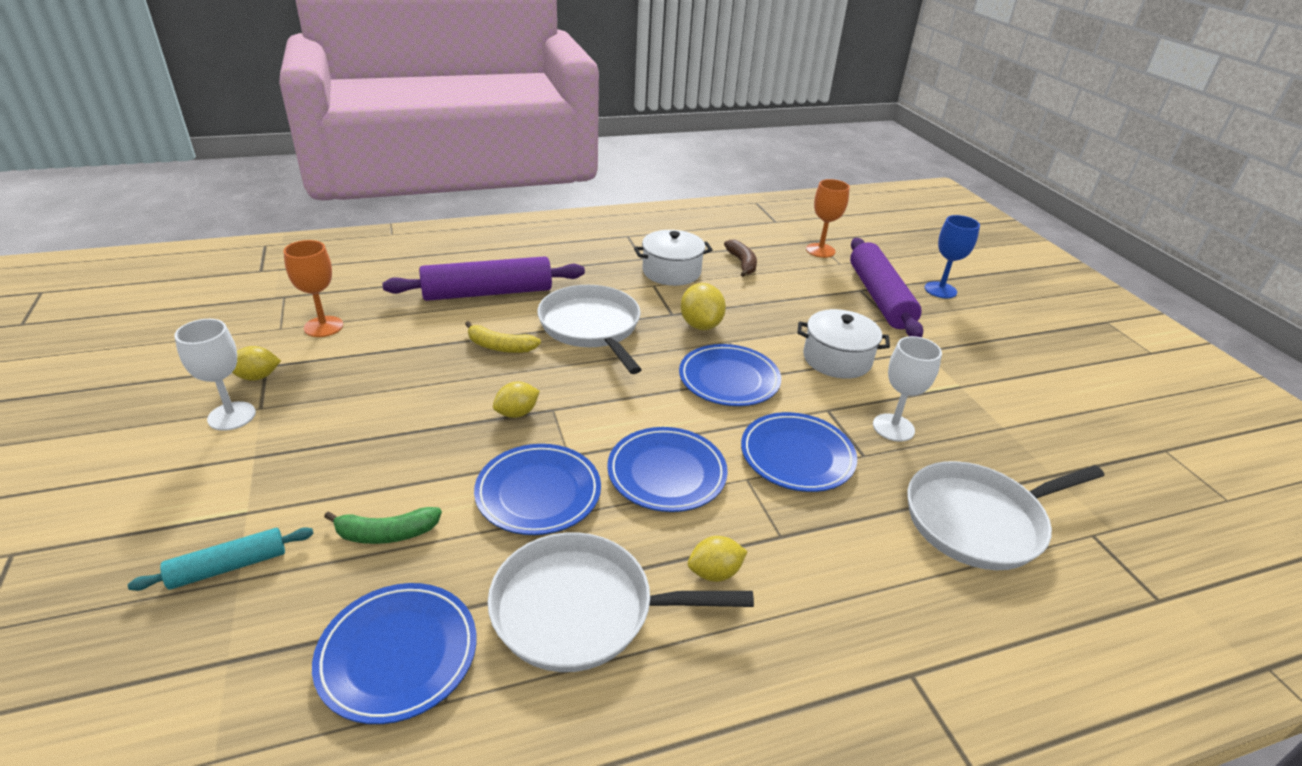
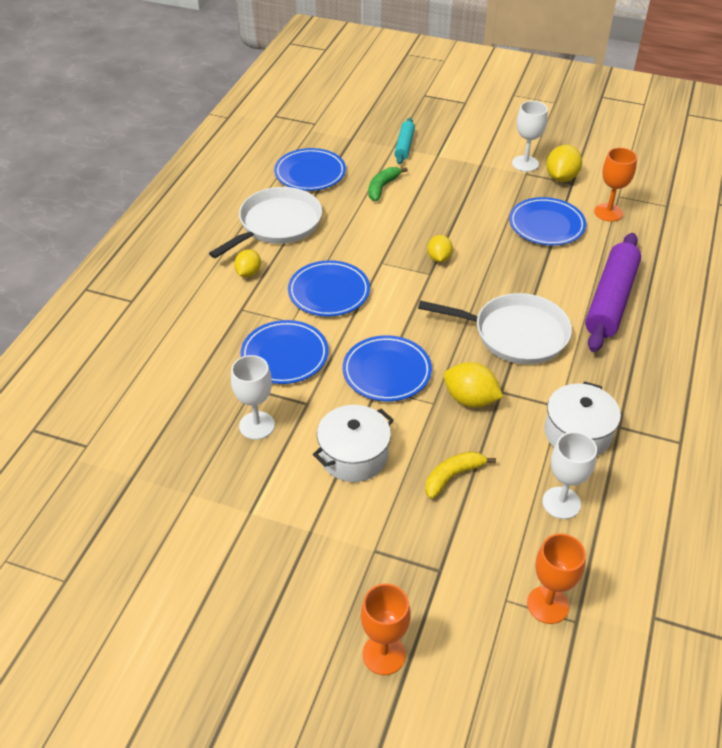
camera: 130 degrees right, 10 degrees up
yellow lemon [232,346,281,381] -> yellow lemon [546,145,582,182], size x1.50
yellow banana [465,321,541,353] -> yellow banana moved to [426,451,496,499]
blue plate [474,444,601,535] -> blue plate moved to [509,197,586,246]
brown banana [724,239,757,277] -> white goblet [542,432,597,519]
purple rolling pin [850,238,923,337] -> none
white pan [907,461,1105,570] -> none
blue goblet [925,215,980,299] -> orange goblet [361,584,411,675]

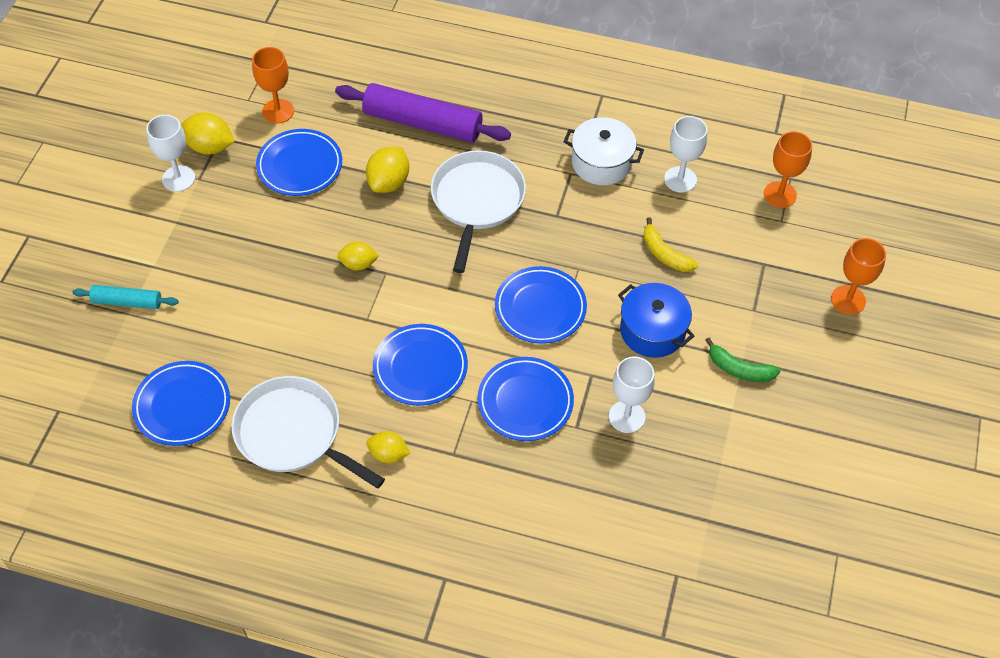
camera: 95 degrees left, 10 degrees up
white pot [313,405,394,482] -> blue pot [618,283,694,358]
green banana [369,167,408,201] -> green banana moved to [705,338,781,382]
yellow lemon [444,362,503,408] -> yellow lemon moved to [366,147,409,193]

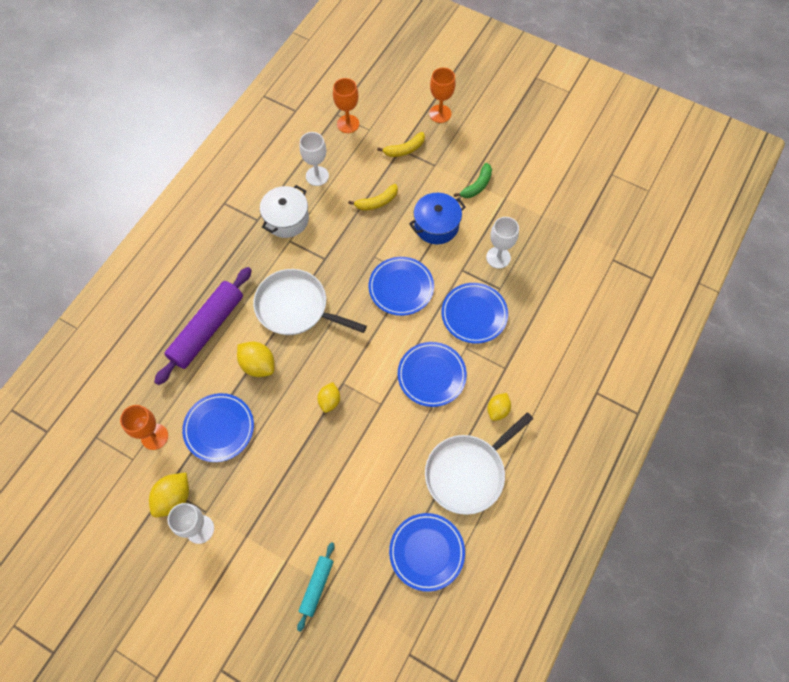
camera: 75 degrees left, 10 degrees up
none -> yellow banana [377,132,425,157]

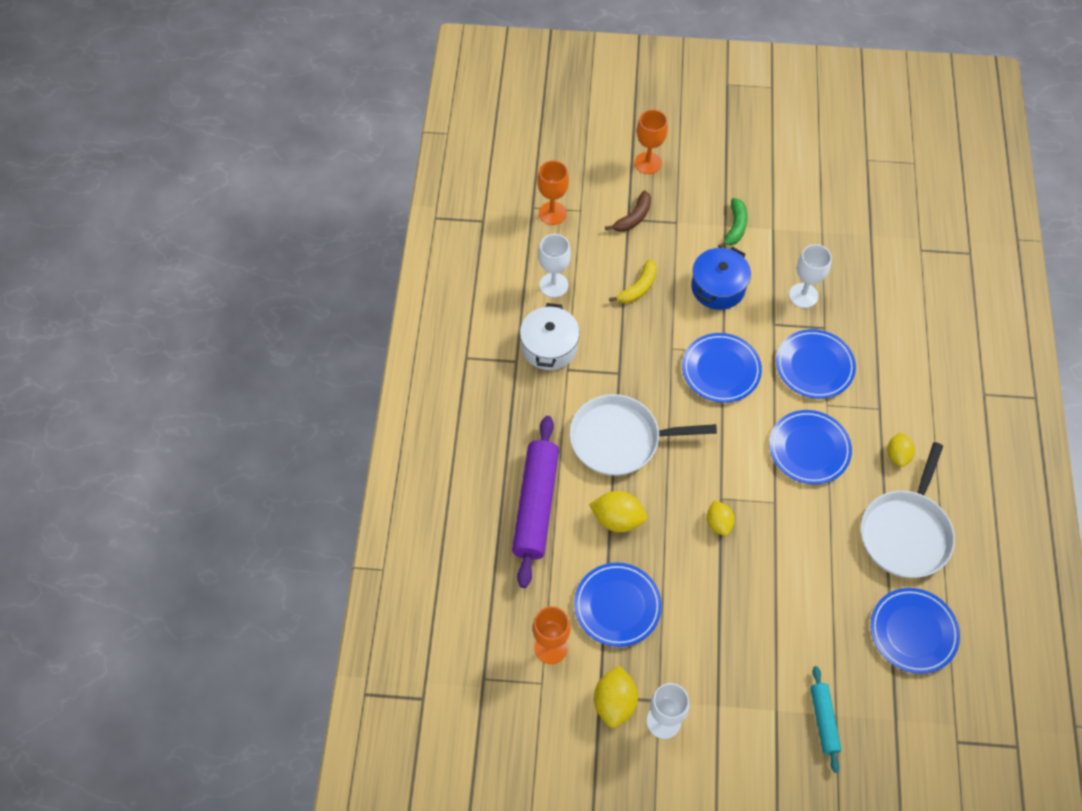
camera: 25 degrees left, 5 degrees down
yellow banana [377,132,425,157] -> brown banana [605,190,651,232]

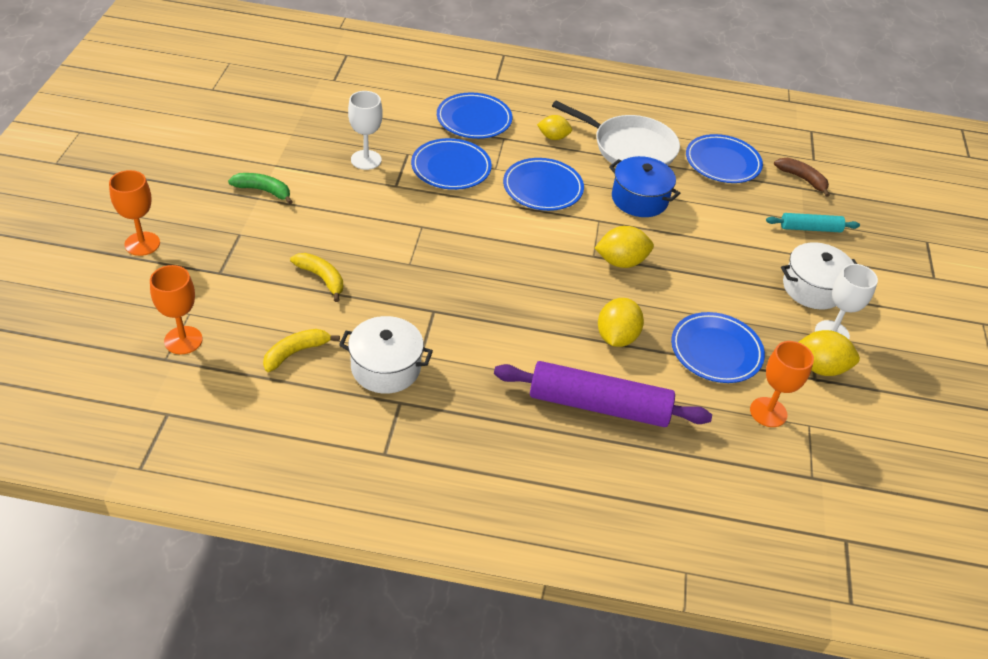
camera: 90 degrees left, 15 degrees down
white goblet [538,234,571,298] -> yellow banana [263,329,340,372]
white pan [569,394,717,476] -> none
brown banana [605,190,651,232] -> brown banana moved to [774,158,830,197]
blue plate [682,333,762,403] -> blue plate moved to [437,93,512,139]
blue pot [691,247,751,310] -> blue pot moved to [609,156,680,217]
yellow lemon [707,500,735,536] -> yellow lemon [595,226,654,268], size x1.50
none -> white pot [781,242,857,310]

